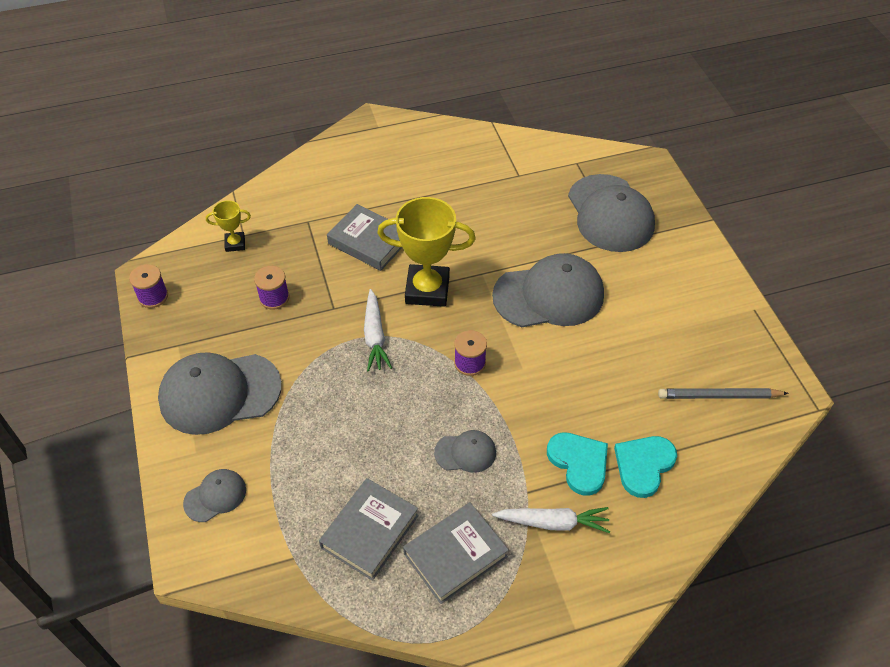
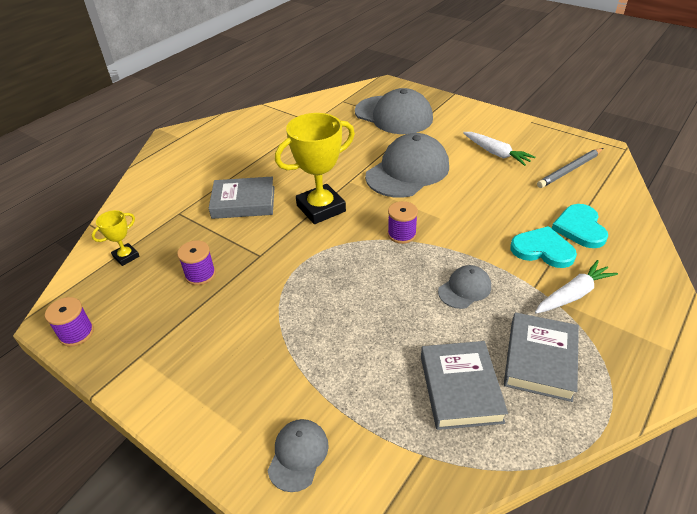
camera: 35 degrees left, 10 degrees down
grey cap [158,352,282,435] -> none
white carrot [364,289,392,372] -> white carrot moved to [463,132,535,166]

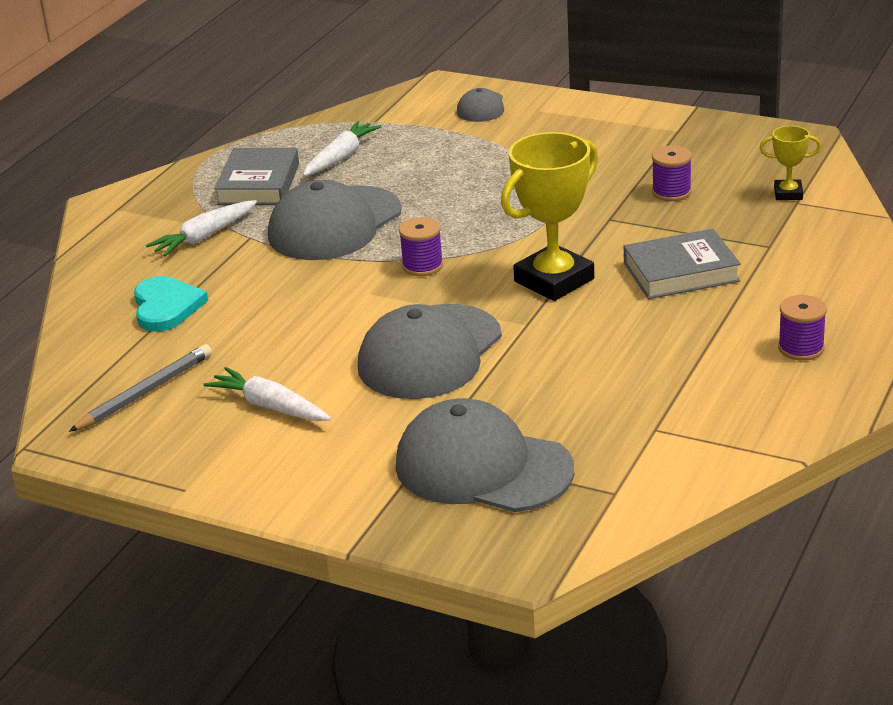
camera: 170 degrees right, 10 degrees down
purple spool [45,297,94,347] -> purple spool moved to [778,295,827,361]
yellow trophy [92,210,140,266] -> yellow trophy turned 60 degrees clockwise [760,126,821,200]
grey book [421,341,508,430] -> white carrot [303,121,382,176]
grey cap [438,265,491,309] -> grey cap [268,180,402,260], size x2.05
turquoise heart [510,226,577,268] -> none

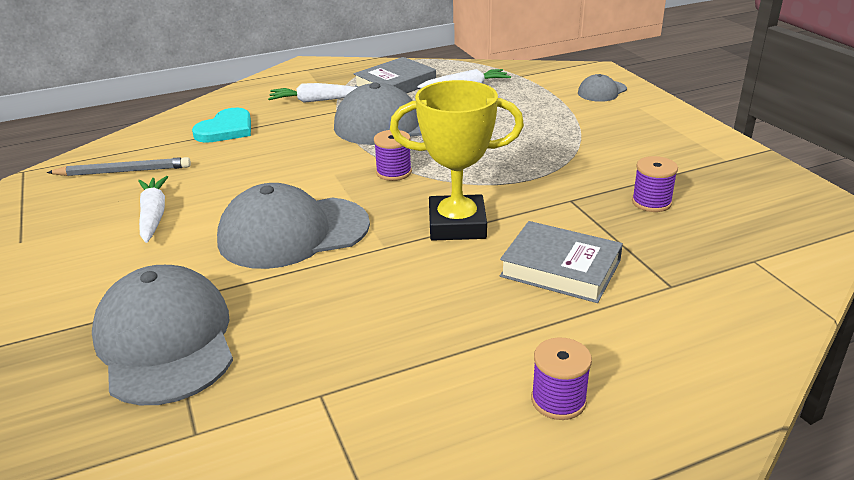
camera: 40 degrees right, 0 degrees up
yellow trophy [760,126,821,200] -> none

